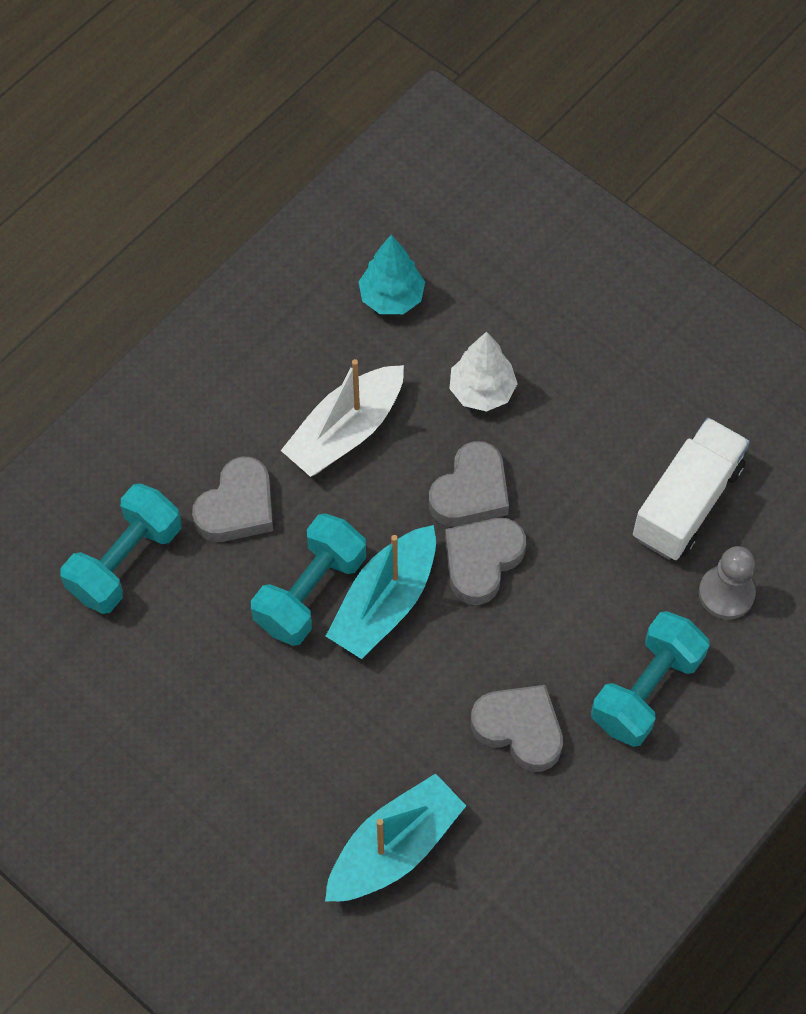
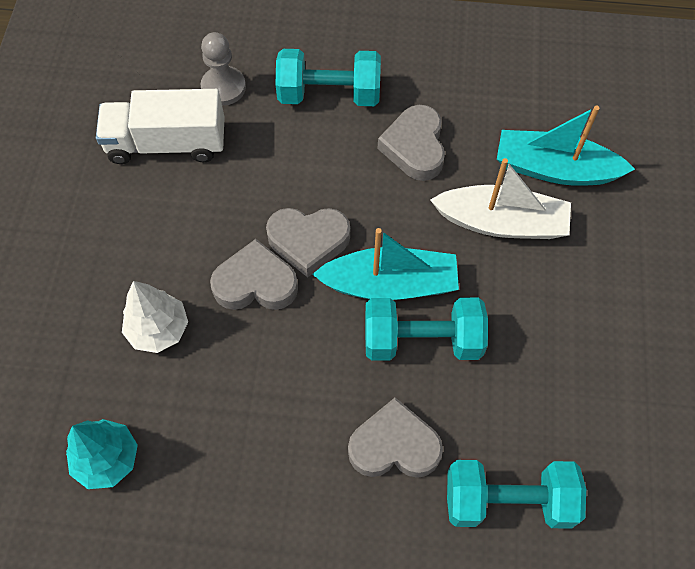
camera: 125 degrees left, 0 degrees up
white boat [281,359,404,477] -> white boat moved to [430,158,571,239]

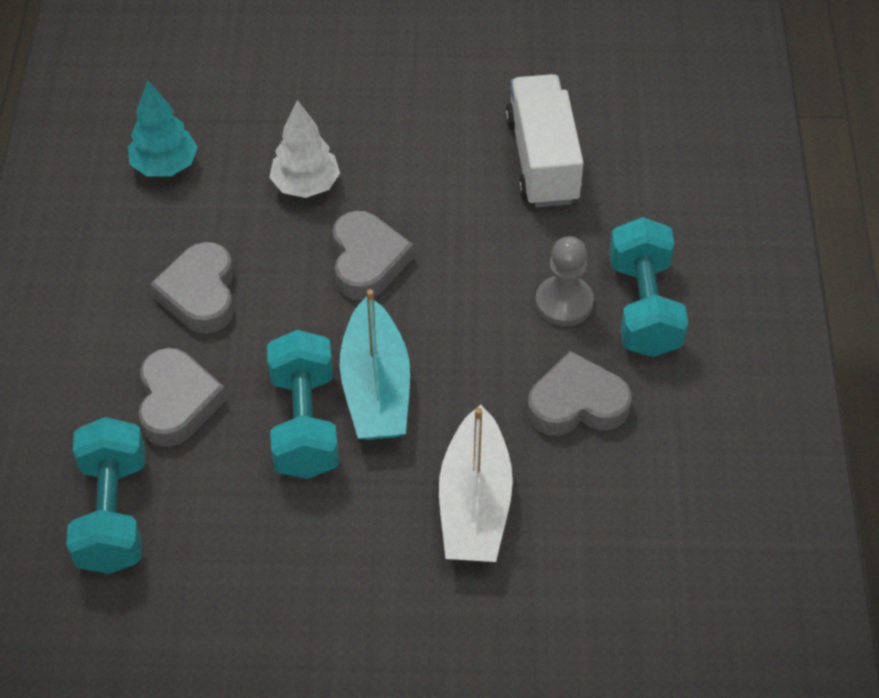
camera: 85 degrees right, 10 degrees down
grey pawn [201,32,246,106] -> grey pawn moved to [535,236,594,326]
grey heart [266,208,350,277] -> grey heart moved to [150,242,234,334]
turquoise boat [497,106,635,186] -> none

